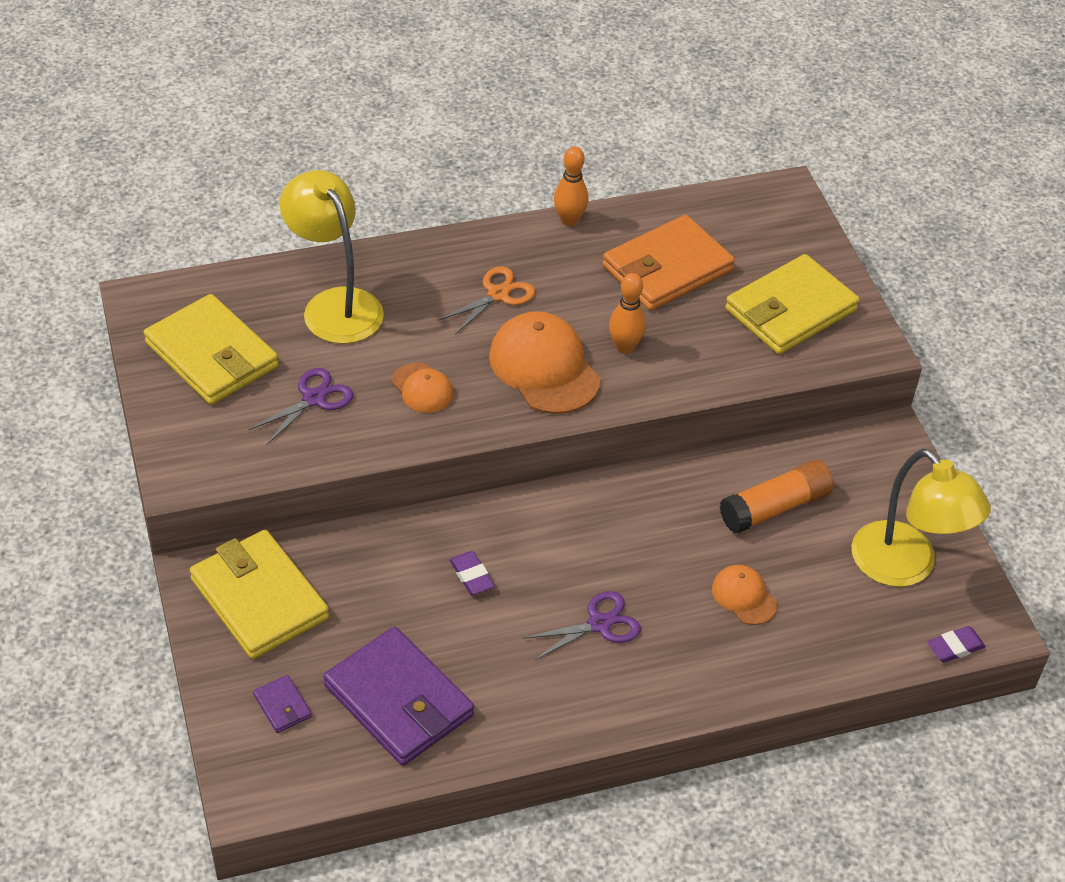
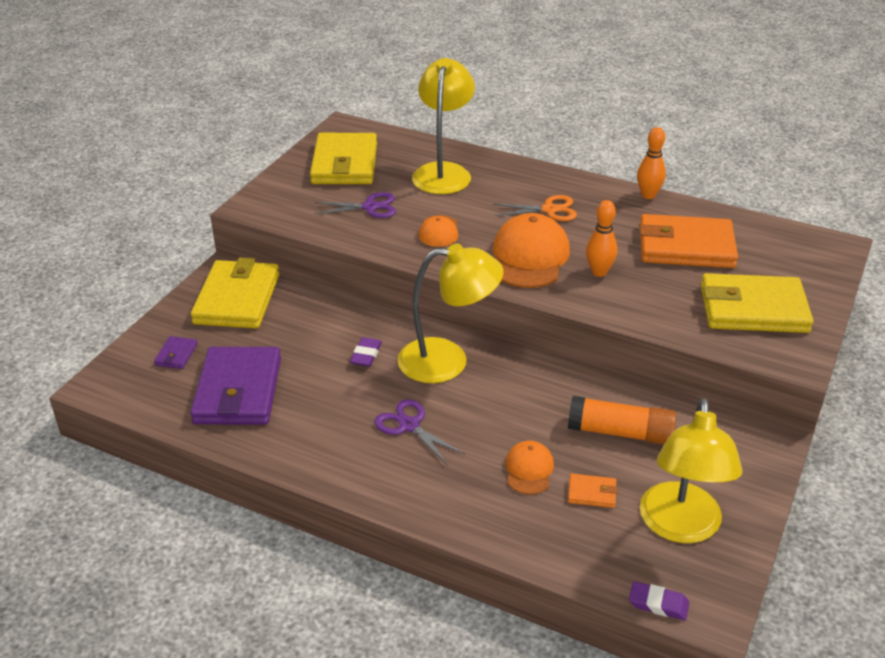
camera: 45 degrees right, 10 degrees down
purple scissors [522,591,641,661] -> purple scissors turned 150 degrees counterclockwise [374,399,465,466]
none -> yellow lamp [397,244,504,383]
none -> orange wallet [568,474,618,508]

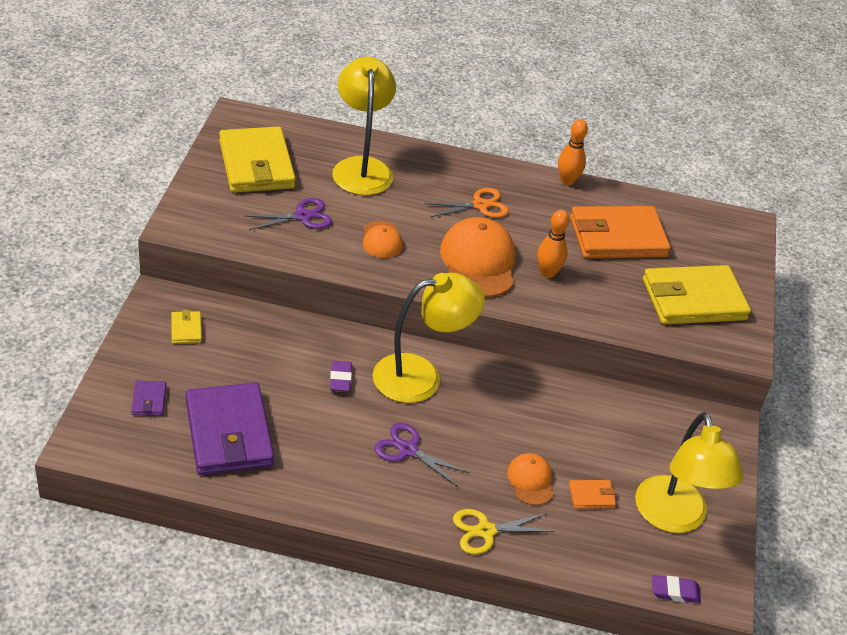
camera: 20 degrees left, 5 degrees up
yellow wallet [191,258,279,329] -> yellow wallet [171,310,202,343], size x0.42
orange glue stick [568,396,676,445] -> none
none -> yellow scissors [453,509,554,555]

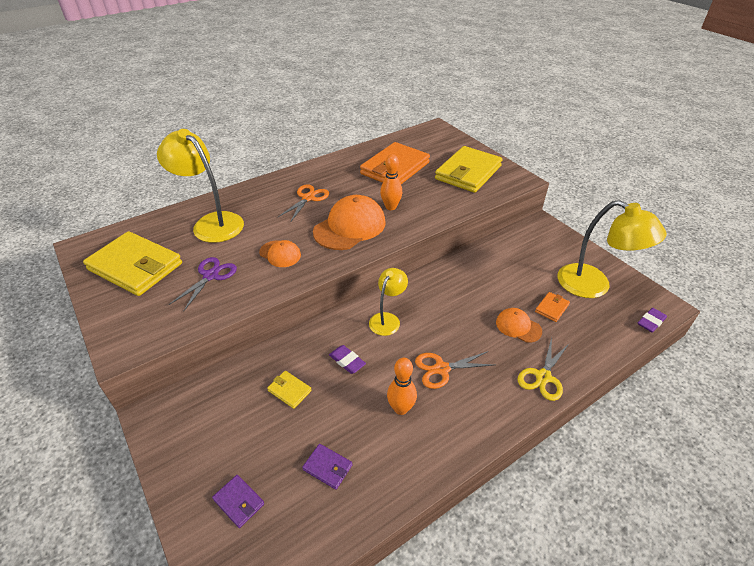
camera: 40 degrees left, 0 degrees up
yellow wallet [171,310,202,343] -> yellow wallet moved to [267,371,312,409]
purple wallet [186,382,274,475] -> purple wallet [302,444,352,490], size x0.42
yellow lamp [372,273,485,403] -> yellow lamp [369,268,408,336], size x0.57
purple scissors [375,423,469,487] -> orange scissors [415,351,494,389]
orange cap [440,217,515,298] -> orange cap turned 90 degrees clockwise [313,195,386,250]
orange bowling pin [558,119,588,185] -> orange bowling pin moved to [387,358,417,415]

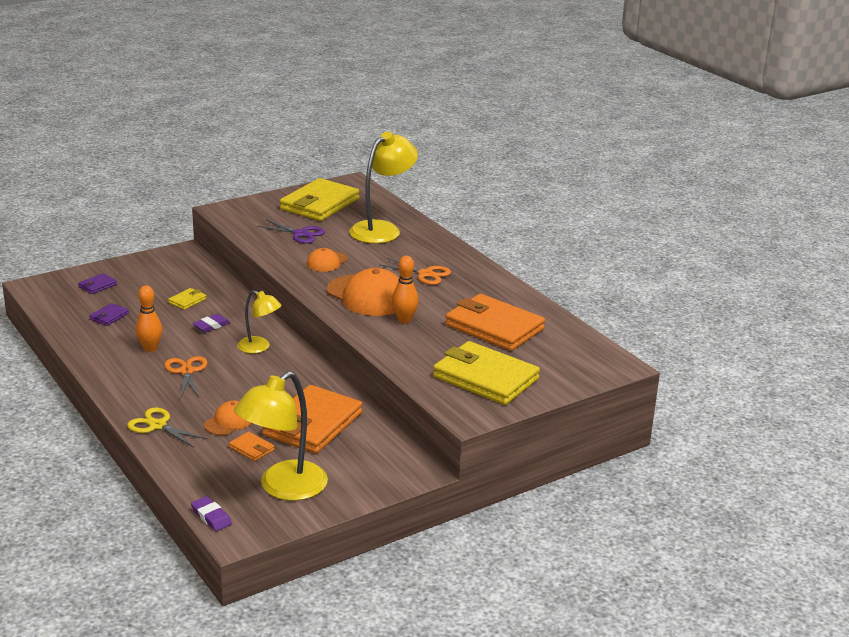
camera: 90 degrees right, 15 degrees down
none -> orange wallet [262,385,363,454]

